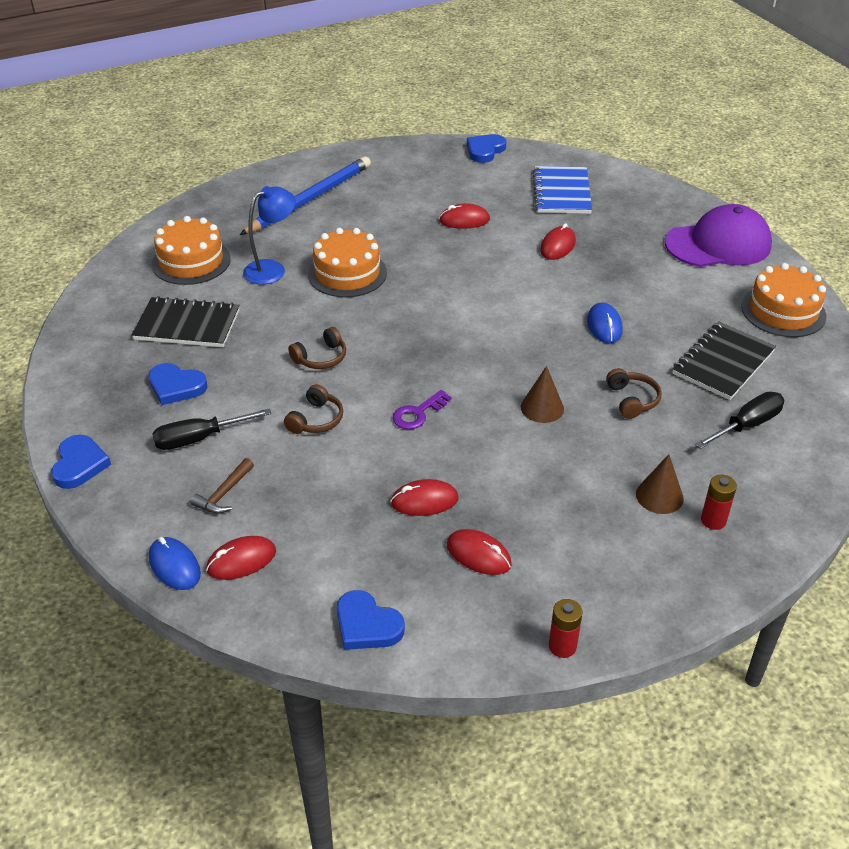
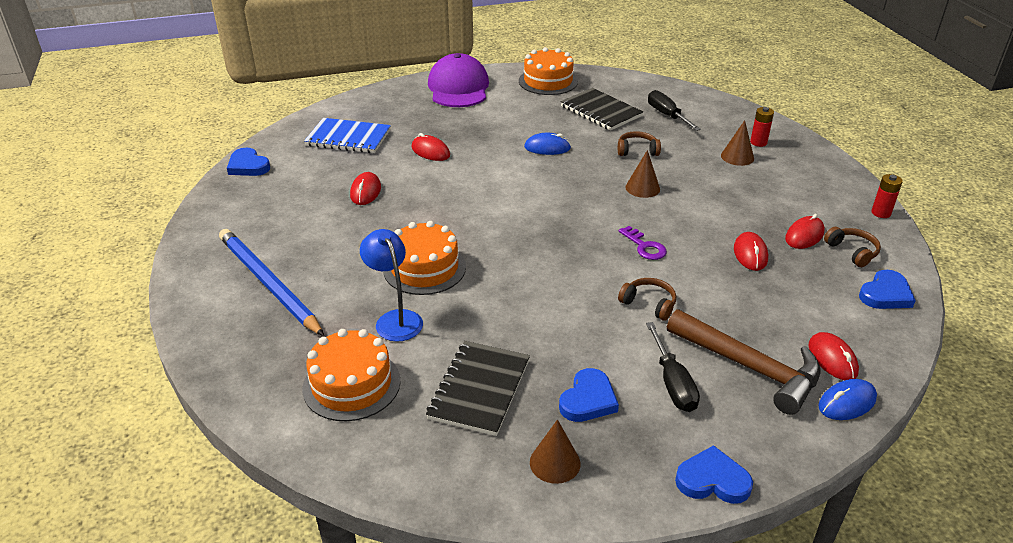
camera: 80 degrees left, 5 degrees down
brown hammer [191,458,254,514] -> brown hammer [667,309,820,415], size x2.18
brown headphones [288,327,346,369] -> brown headphones moved to [824,227,881,267]
none -> brown cone [530,419,580,484]

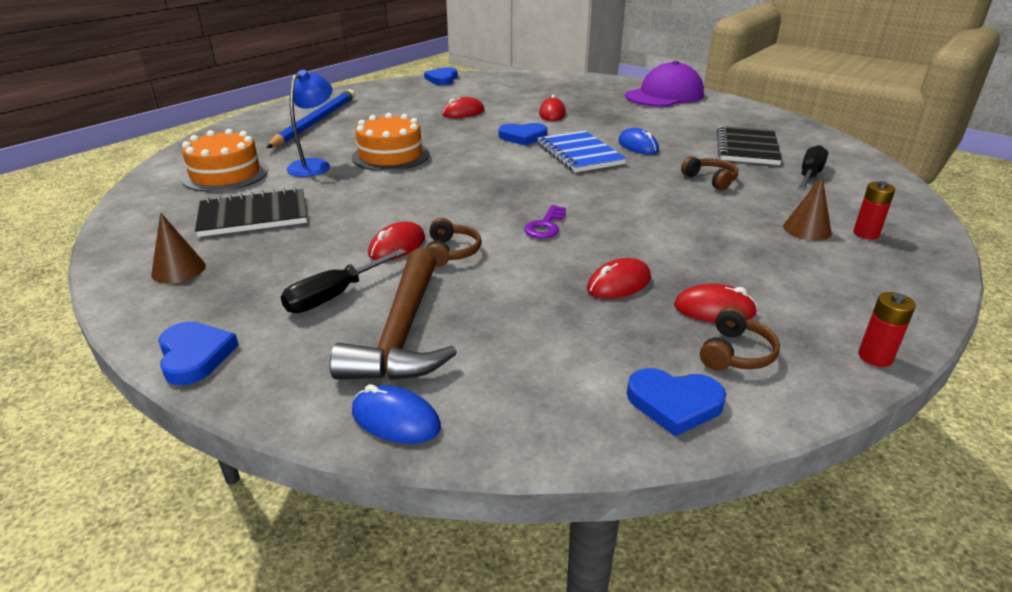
camera: 55 degrees right, 5 degrees down
blue notebook [304,118,391,153] -> blue notebook moved to [537,131,627,172]
orange cake [519,47,578,95] -> none
blue heart [559,368,619,422] -> blue heart moved to [499,123,547,146]
brown cone [625,150,660,198] -> none
red mouse [808,332,859,380] -> red mouse moved to [368,222,425,260]

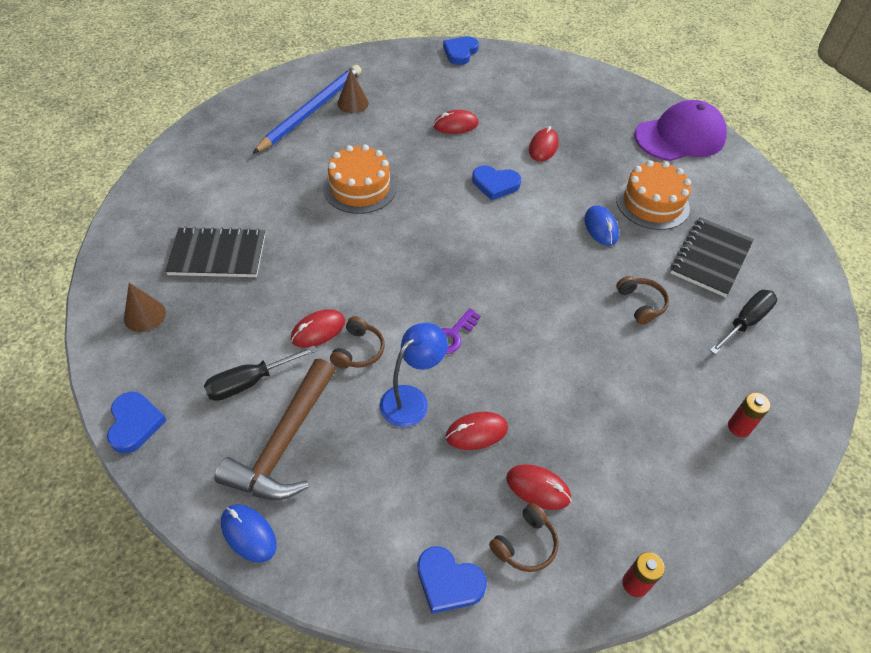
camera: 15 degrees right, 20 degrees up
orange cake [182,129,268,192] -> orange cake moved to [616,160,691,230]
blue lamp [287,70,333,177] -> blue lamp moved to [379,323,448,427]
blue notebook [537,131,627,172] -> none
brown cone [783,177,832,241] -> brown cone moved to [337,69,369,113]

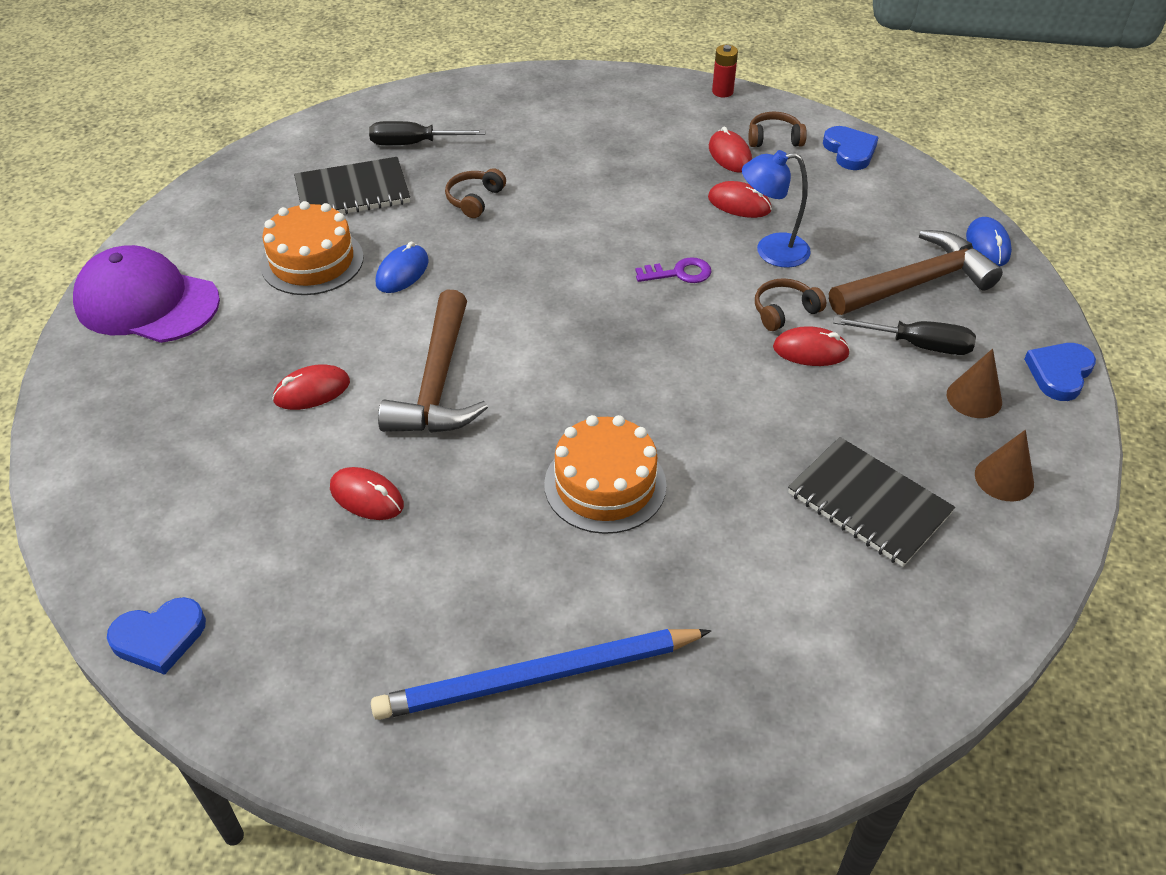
camera: 135 degrees left, 5 degrees down
brown cone [337,69,369,113] -> brown cone moved to [947,349,1002,418]
blue heart [472,165,521,200] -> brown hammer [378,290,488,433]
red battery [728,393,770,437] -> none

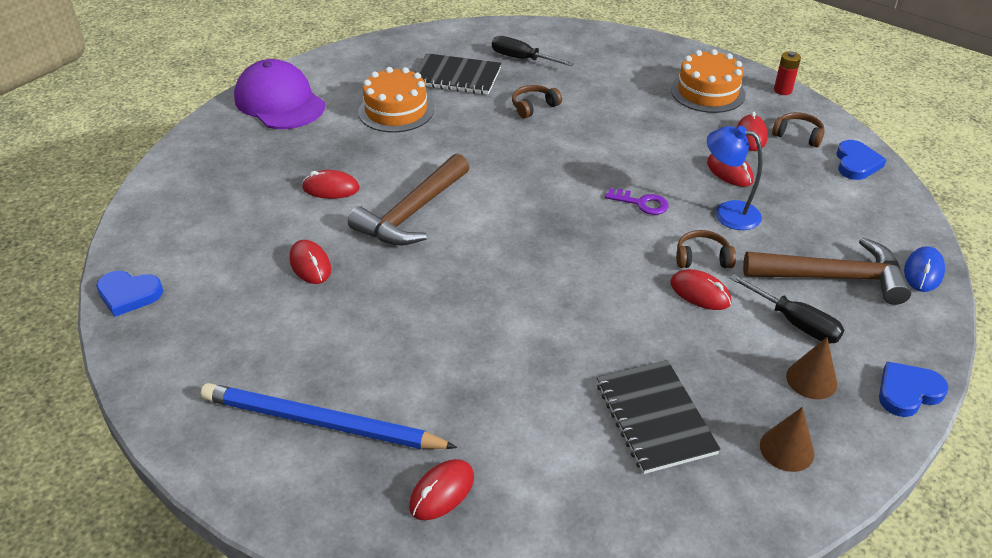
camera: 30 degrees right, 5 degrees down
blue mouse [376,242,429,293] -> none
orange cake [544,415,667,534] -> orange cake moved to [671,49,746,113]
none -> red mouse [409,459,474,520]

